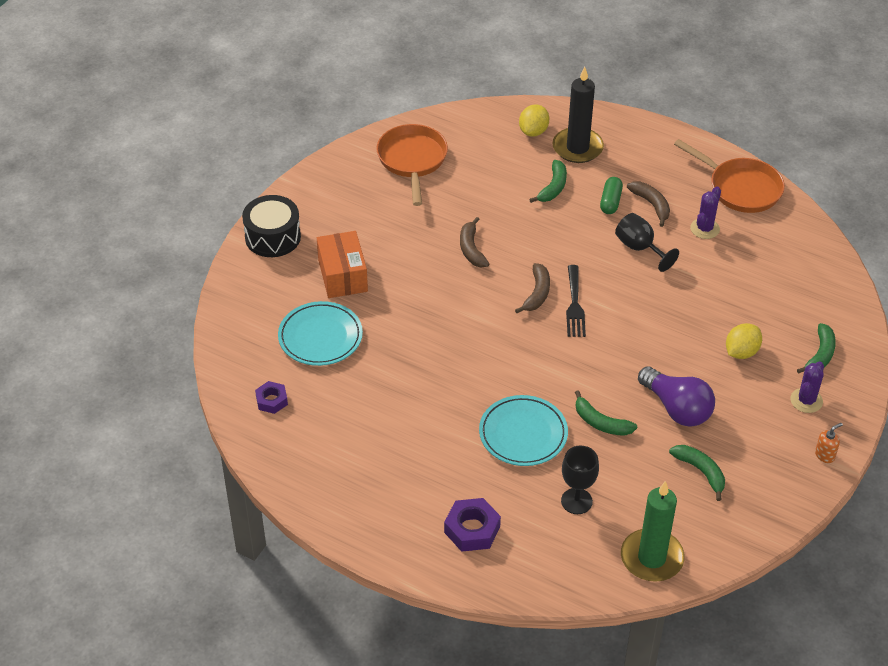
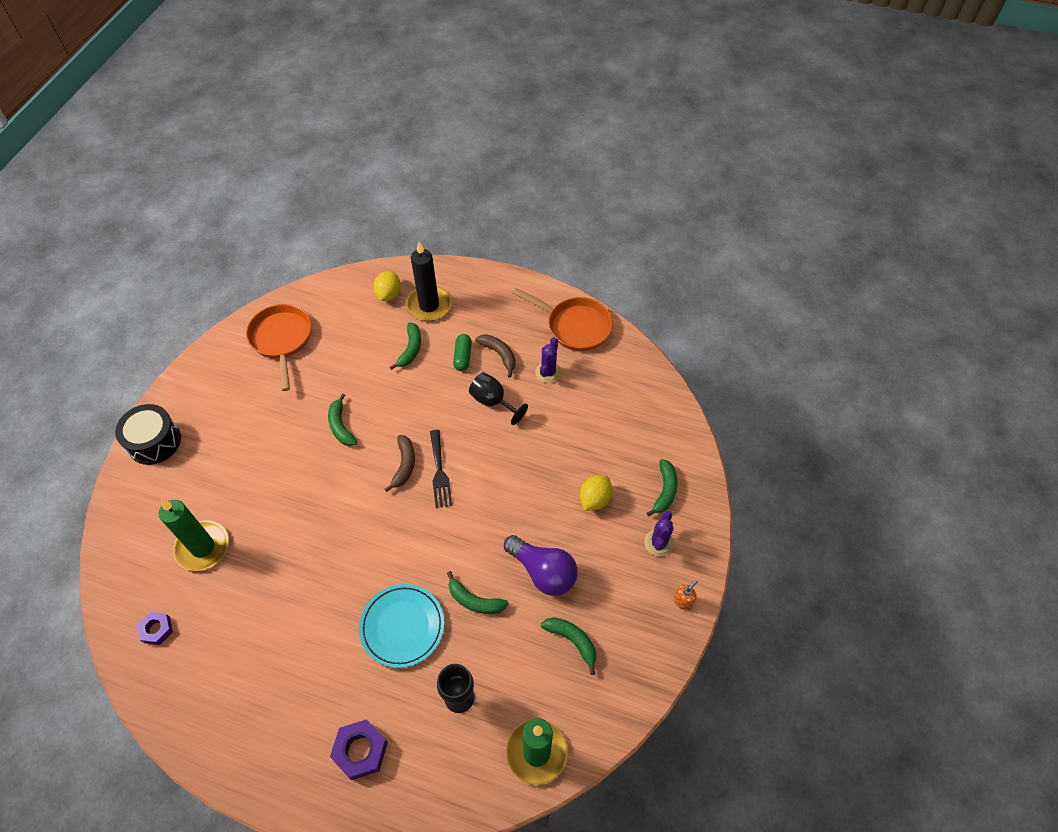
camera: 10 degrees left, 10 degrees up
turquoise plate [278,301,363,366] -> green candle [159,499,229,571]
orange box [317,231,368,298] -> none
brown banana [460,217,489,268] -> green banana [328,393,357,446]

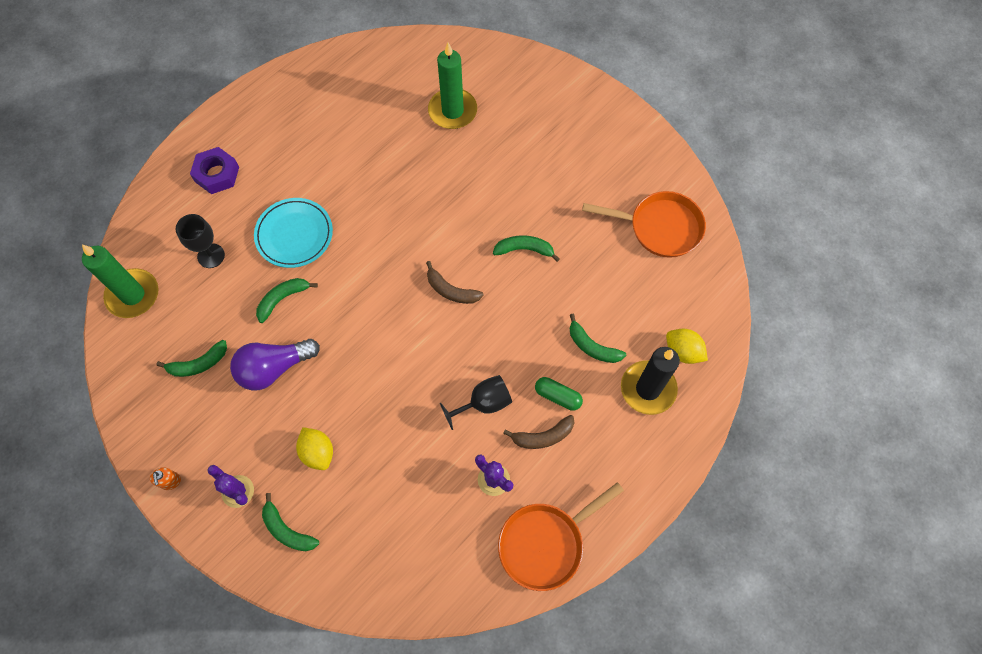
camera: 115 degrees right, 10 degrees up
black drum [115,404,181,465] -> none
purple nut [137,612,173,645] -> none
black fork [430,430,452,508] -> none

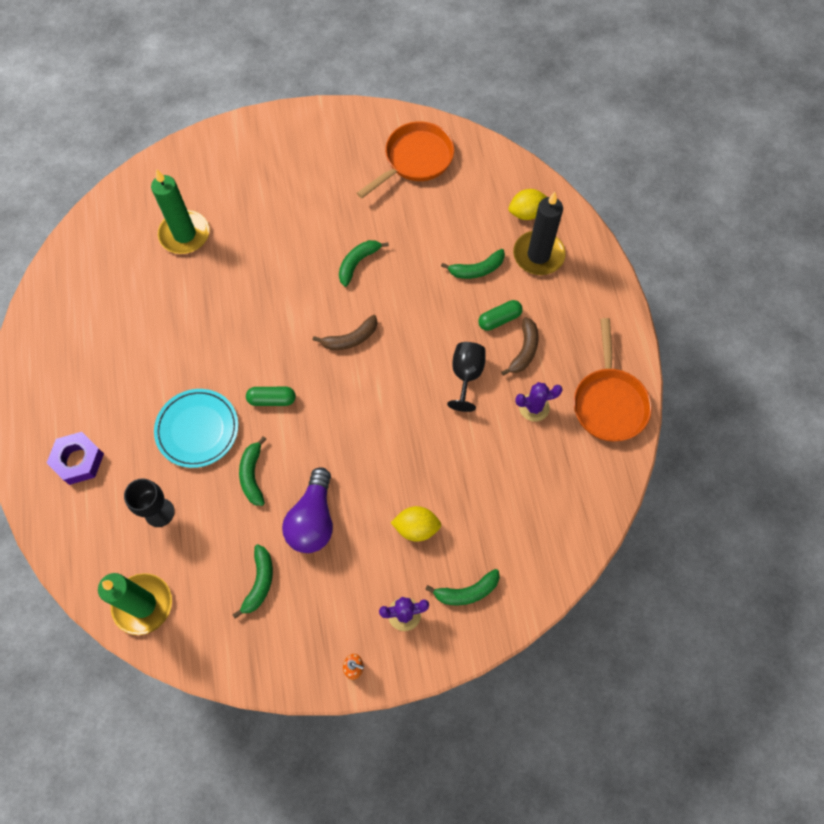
camera: 55 degrees left, 0 degrees up
none -> green capsule [246,387,296,406]

